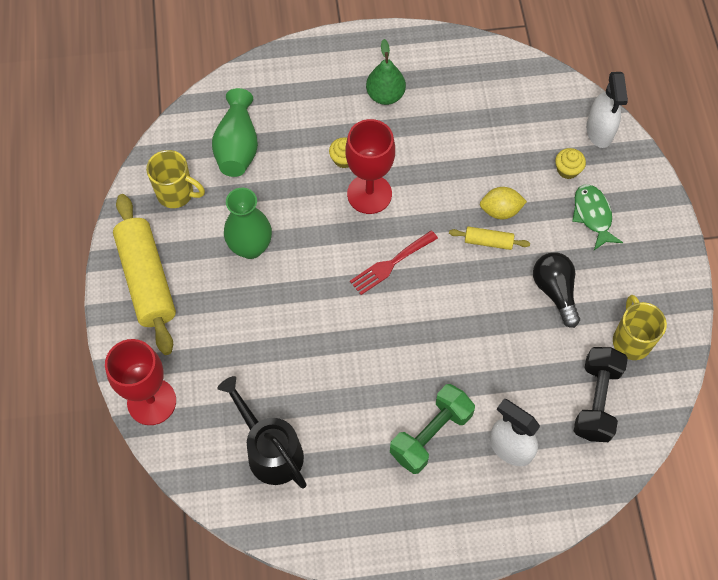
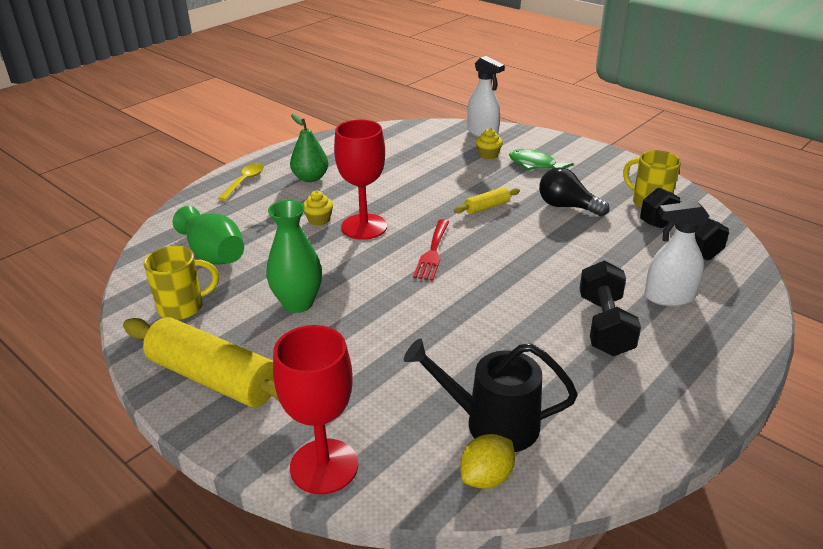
camera: 40 degrees left, 30 degrees down
green dumbbell [390,384,475,474] -> black dumbbell [579,260,641,356]
yellow lemon [480,187,527,219] -> yellow lemon moved to [460,434,515,489]
none -> yellow spoon [218,163,264,201]

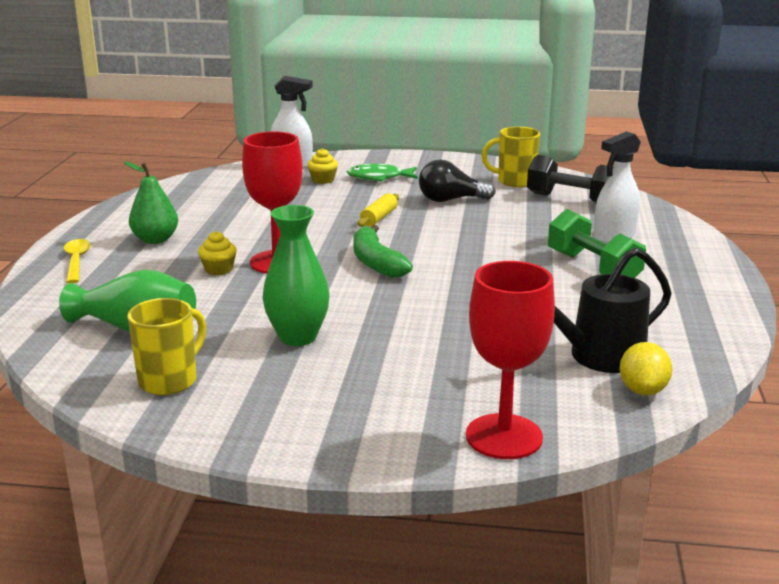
camera: 35 degrees left, 10 degrees down
yellow rolling pin [123,317,279,407] -> none
red fork [413,219,449,281] -> green banana [353,225,413,278]
black dumbbell [579,260,641,356] -> green dumbbell [548,209,646,278]

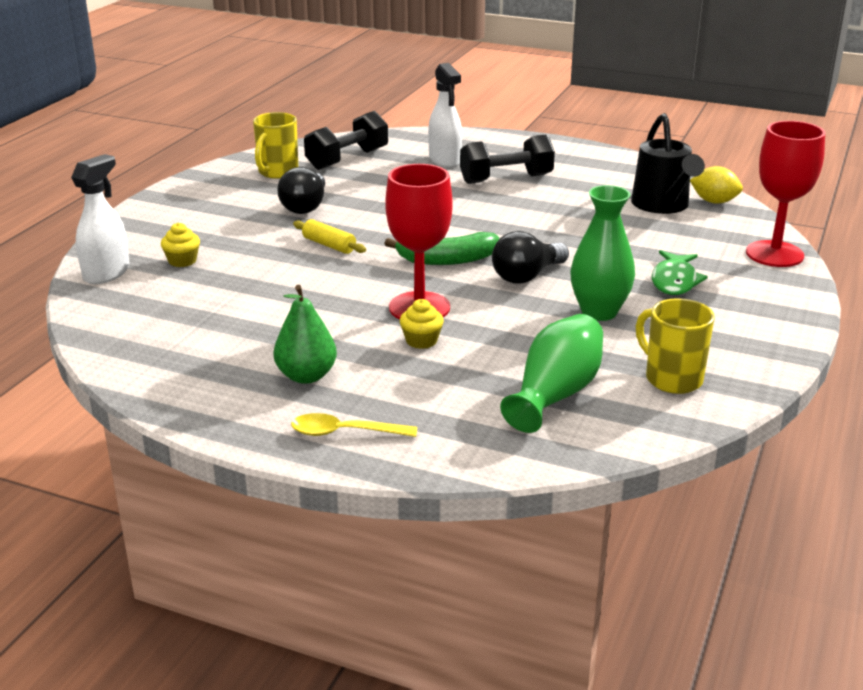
camera: 75 degrees left, 5 degrees up
green fish [347,164,418,182] -> green fish moved to [652,250,708,295]
green dumbbell [548,209,646,278] -> black dumbbell [460,135,555,184]
none -> black light bulb [492,231,569,284]

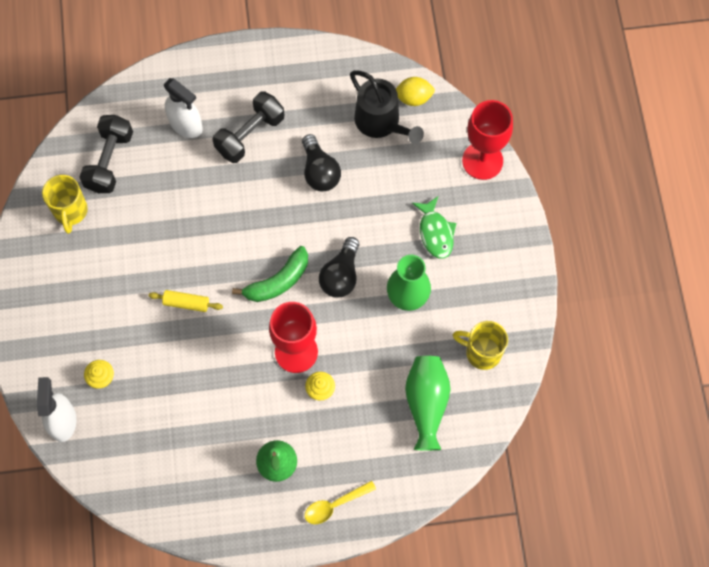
camera: 30 degrees left, 40 degrees up
black light bulb [277,167,325,214] -> black light bulb moved to [302,134,341,191]

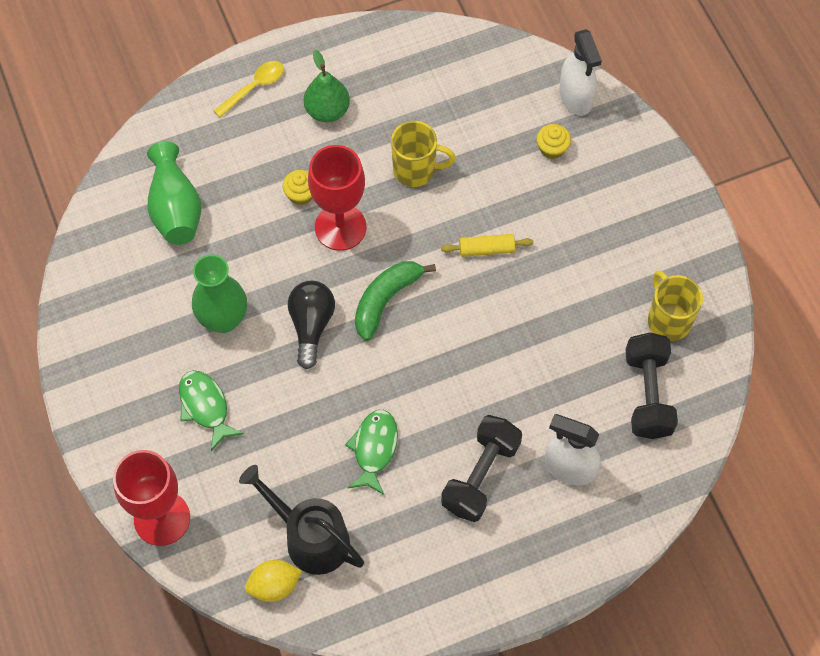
camera: 165 degrees right, 5 degrees down
black light bulb [302,134,341,191] -> green fish [345,410,398,495]
yellow mug [453,321,508,370] -> yellow mug moved to [391,121,456,187]

